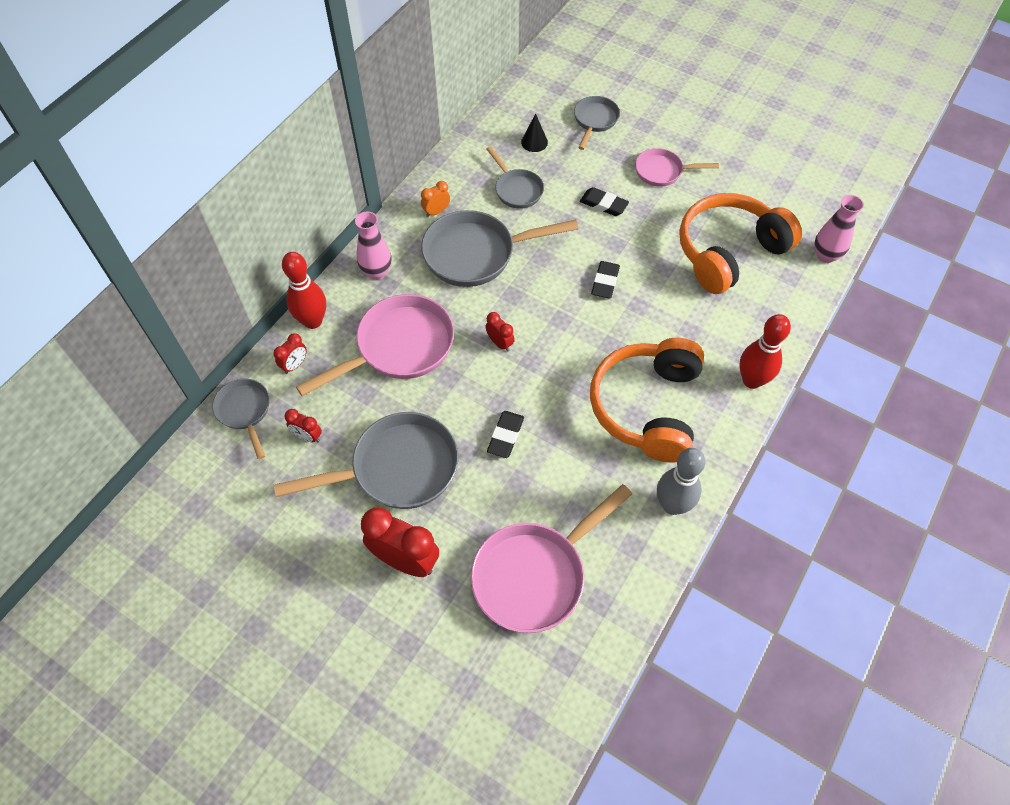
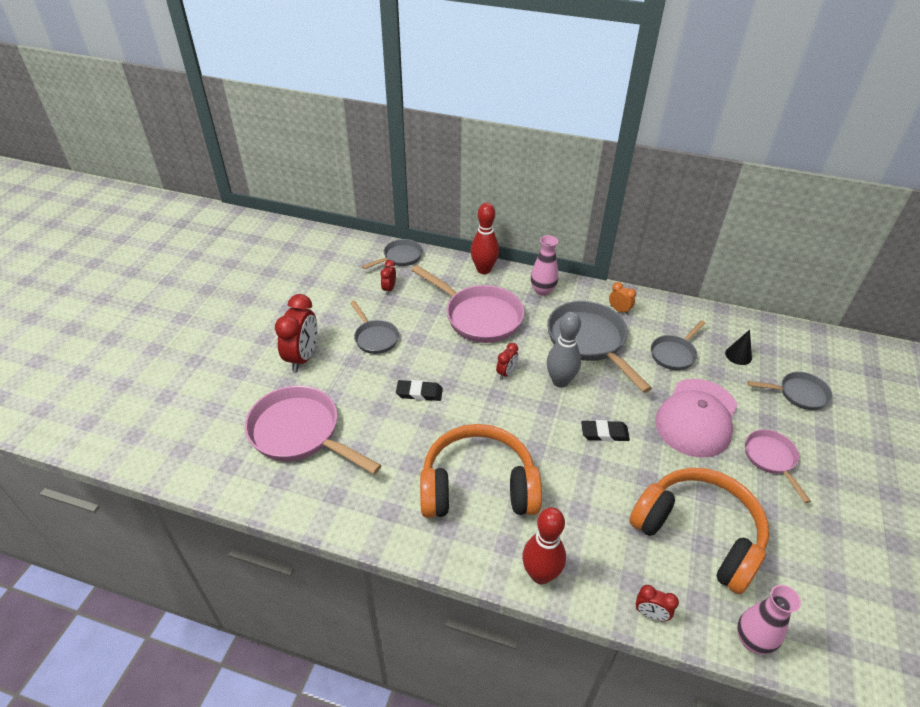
camera: 75 degrees right, 15 degrees down
red clock [274,333,307,374] -> red clock moved to [636,585,679,621]
grey pan [274,412,458,509] -> grey pan [350,301,399,354], size x0.56
black eraser [580,187,629,216] -> pink cap [655,379,737,458]
grey bowling pin [657,448,705,515] -> grey bowling pin moved to [547,312,581,388]

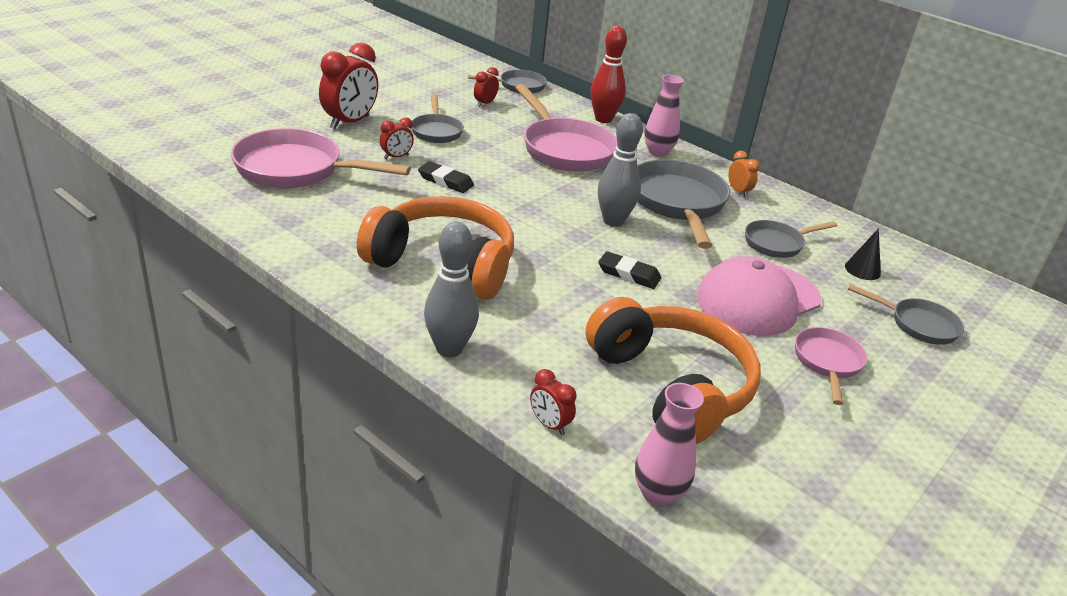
camera: 20 degrees right, 10 degrees down
pink pan [245,386,382,474] -> pink pan turned 45 degrees counterclockwise [231,128,411,189]
red clock [496,343,518,380] -> red clock moved to [380,117,414,159]
red bowling pin [522,507,566,584] -> grey bowling pin [424,222,479,357]

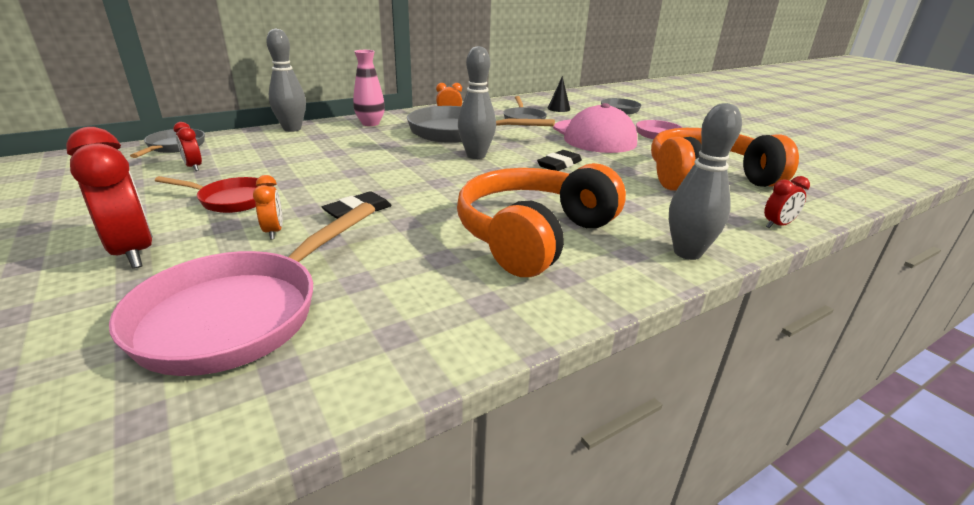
camera: 70 degrees left, 5 degrees down
red clock [380,117,414,159] -> orange clock [253,175,283,239]
grey pan [412,94,464,143] -> red pan [155,176,258,213]
pink pan [515,84,617,172] -> none
red bowling pin [591,26,627,123] -> grey bowling pin [266,28,306,132]
pink vase [635,383,704,506] -> none

